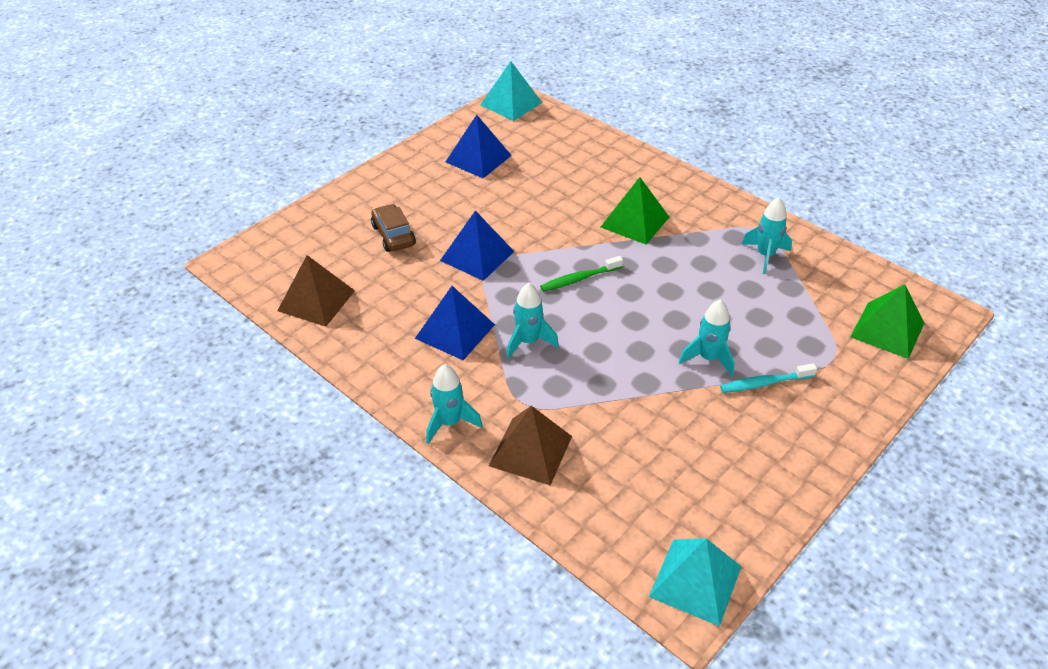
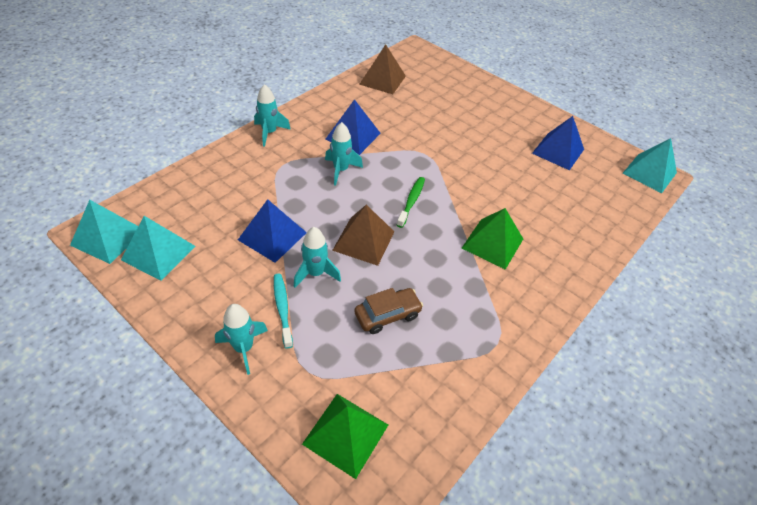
camera: 85 degrees right, 5 degrees up
brown car [371,204,416,252] -> brown car moved to [354,288,423,334]
blue pyramid [440,211,515,281] -> blue pyramid moved to [238,199,307,263]
brown pyramid [489,406,572,485] -> brown pyramid moved to [332,205,394,266]
green toothbrush [540,256,623,292] -> green toothbrush turned 45 degrees clockwise [397,177,425,228]
turquoise rocket [742,197,792,274] -> turquoise rocket moved to [215,304,268,375]
none -> turquoise pyramid [121,216,195,281]

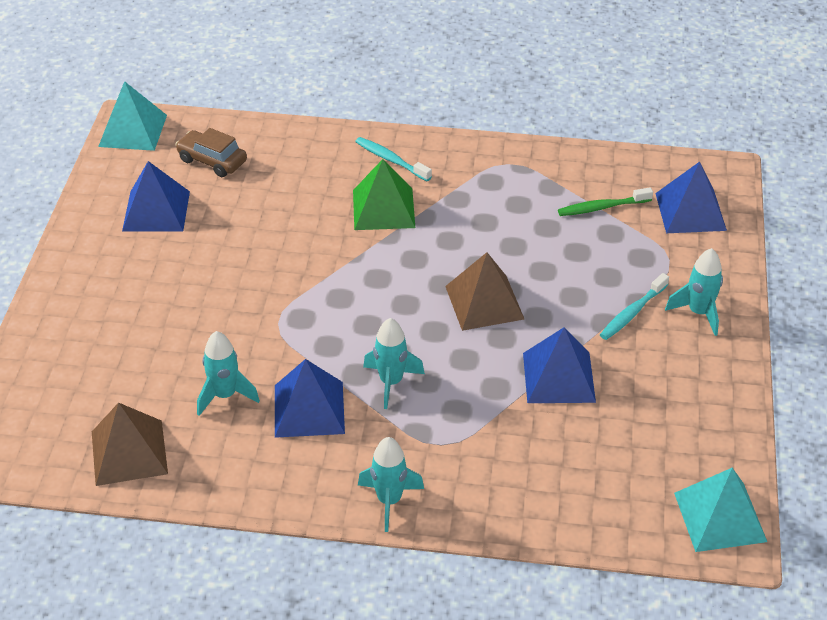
camera: 120 degrees left, 5 degrees down
turquoise pyramid [121,216,195,281] -> none
turquoise rocket [294,227,341,288] -> turquoise rocket moved to [197,331,260,416]
green pyramid [302,394,388,479] -> blue pyramid [655,162,727,233]
brown car [354,288,423,334] -> brown car moved to [175,128,247,177]
green toothbrush [397,177,425,228] -> green toothbrush moved to [558,187,653,216]
none -> turquoise toothbrush [355,137,432,181]

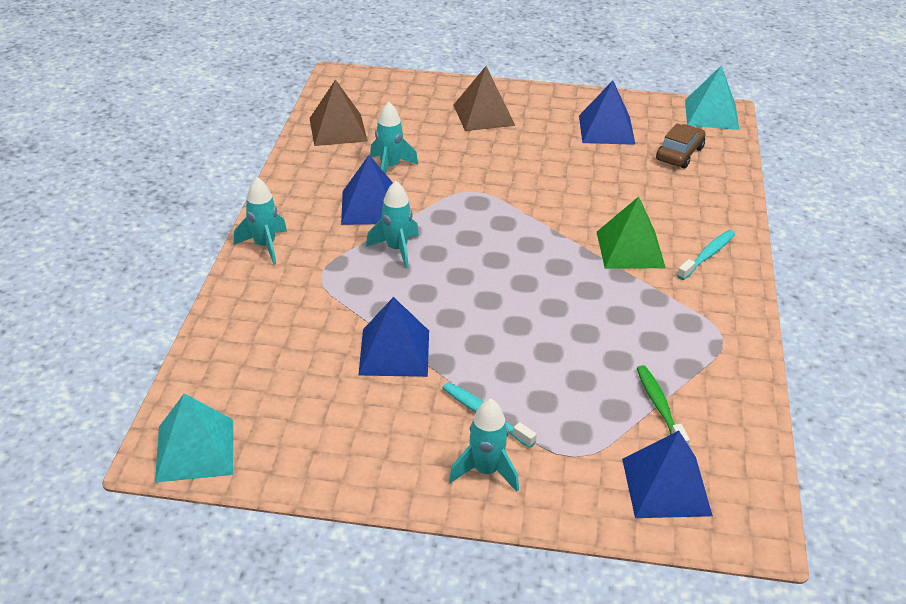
camera: 90 degrees right, 5 degrees down
brown pyramid [445,252,524,331] -> brown pyramid moved to [454,66,515,131]

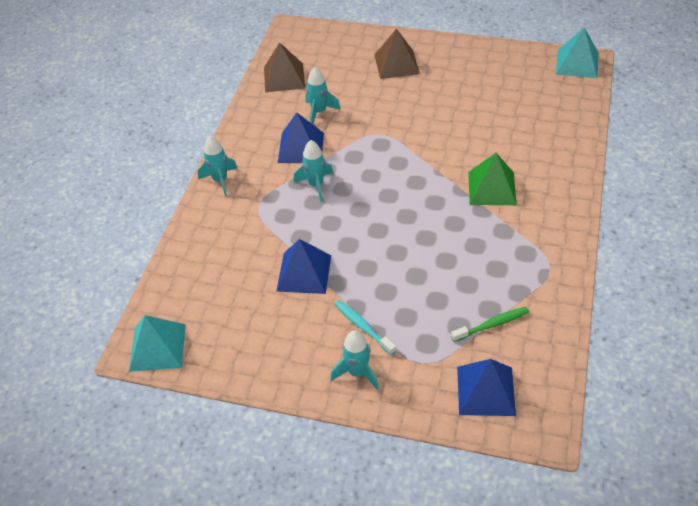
camera: 10 degrees right, 10 degrees up
blue pyramid [579,80,635,145] -> none
green toothbrush [637,365,690,445] -> green toothbrush turned 75 degrees clockwise [451,307,529,342]
brown car [656,123,705,168] -> none
turquoise toothbrush [677,230,735,280] -> none

